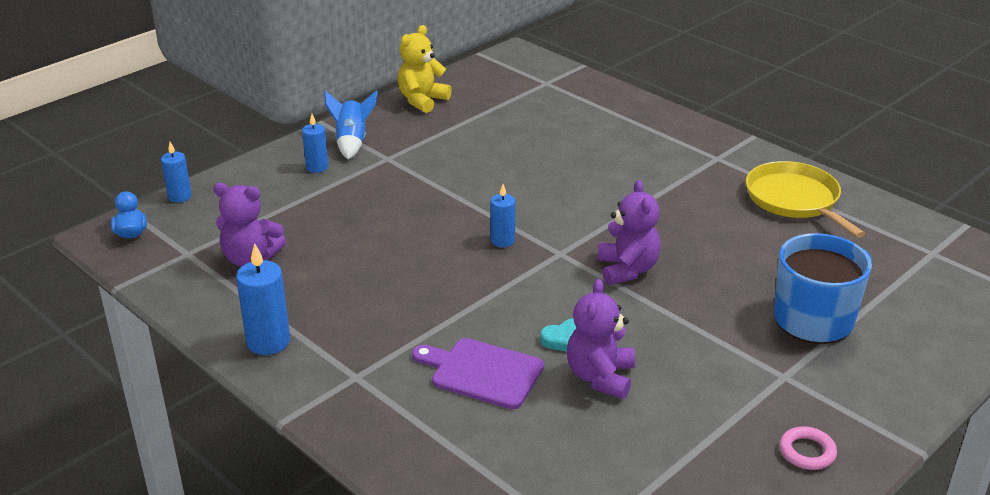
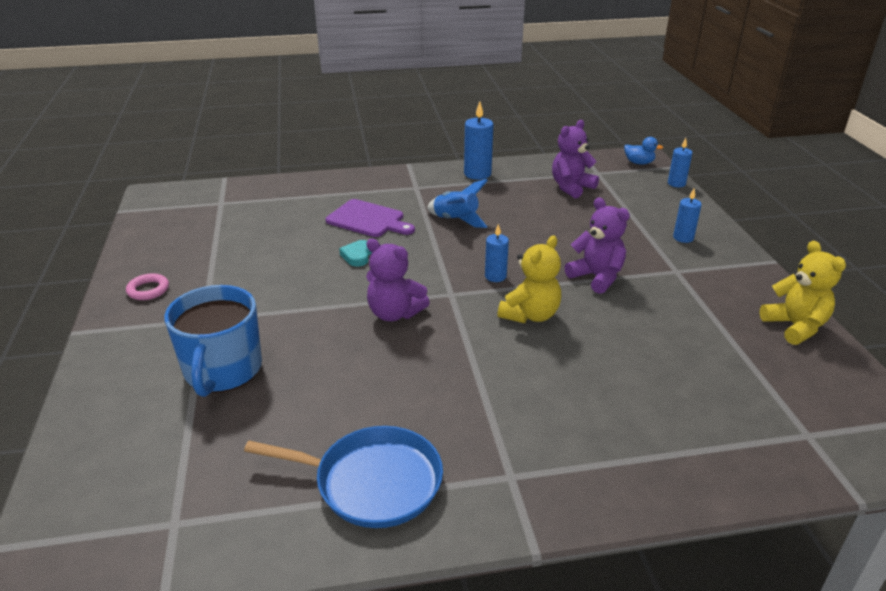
camera: 125 degrees right, 0 degrees up
blue rocket [324,90,378,159] -> blue rocket moved to [427,179,488,228]
purple cutting board [412,338,544,409] -> purple cutting board turned 60 degrees clockwise [326,199,415,237]
purple teddy bear [567,279,635,399] -> purple teddy bear moved to [564,198,630,294]
yellow pan [746,161,865,238] -> blue pan [244,426,443,528]
none -> yellow teddy bear [497,235,561,323]

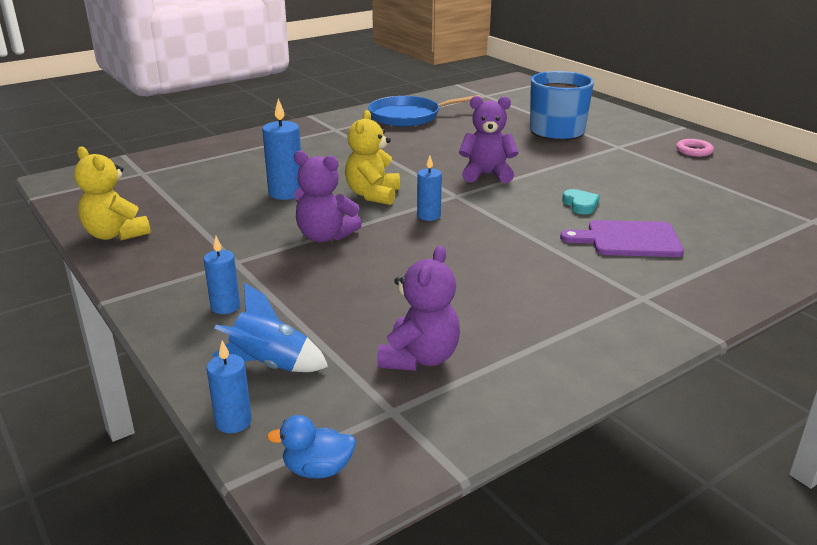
camera: 155 degrees right, 5 degrees down
blue rocket [427,179,488,228] -> blue rocket moved to [212,283,328,372]
blue candle [464,101,493,180] -> blue candle moved to [262,98,301,200]

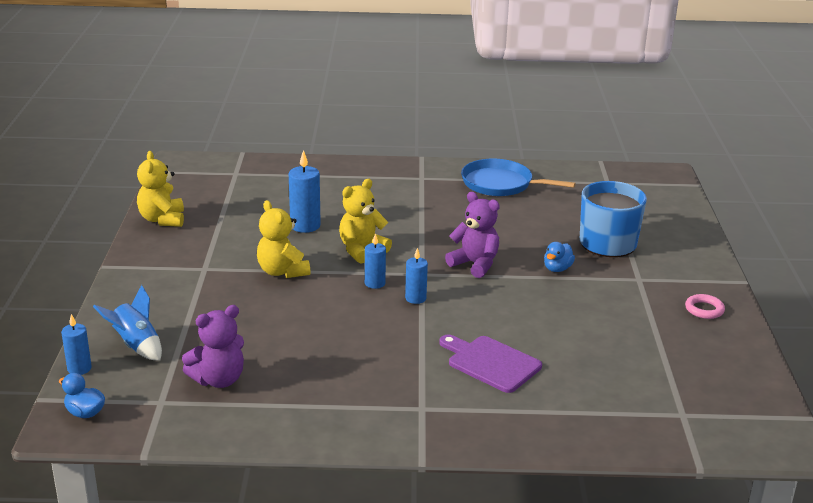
camera: 35 degrees right, 0 degrees up
blue candle [203,236,240,314] -> blue candle moved to [405,248,428,304]
purple teddy bear [294,151,362,242] -> yellow teddy bear [257,200,310,278]
turquoise heart [562,189,600,214] -> none
none -> blue duck [544,242,575,272]

